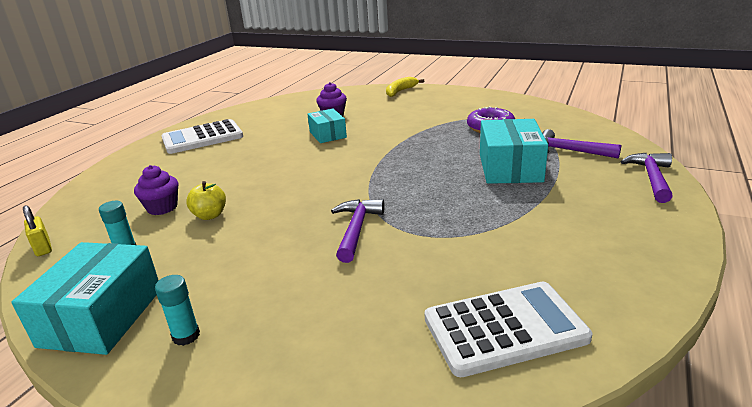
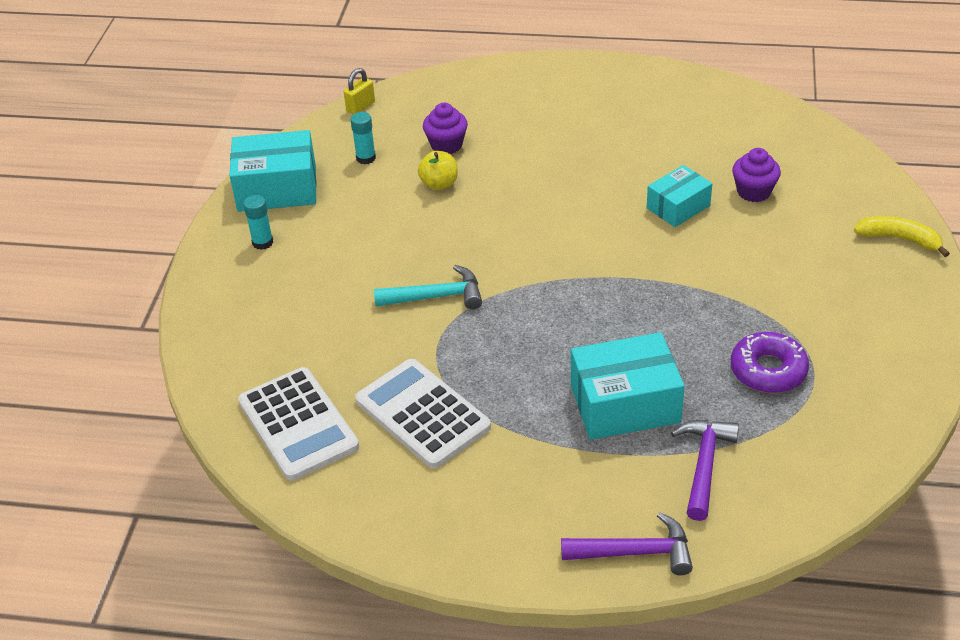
camera: 75 degrees right, 15 degrees up
white calculator [161,119,243,154] -> white calculator moved to [355,359,491,468]
purple hammer [331,199,385,263] -> turquoise hammer [374,265,482,309]

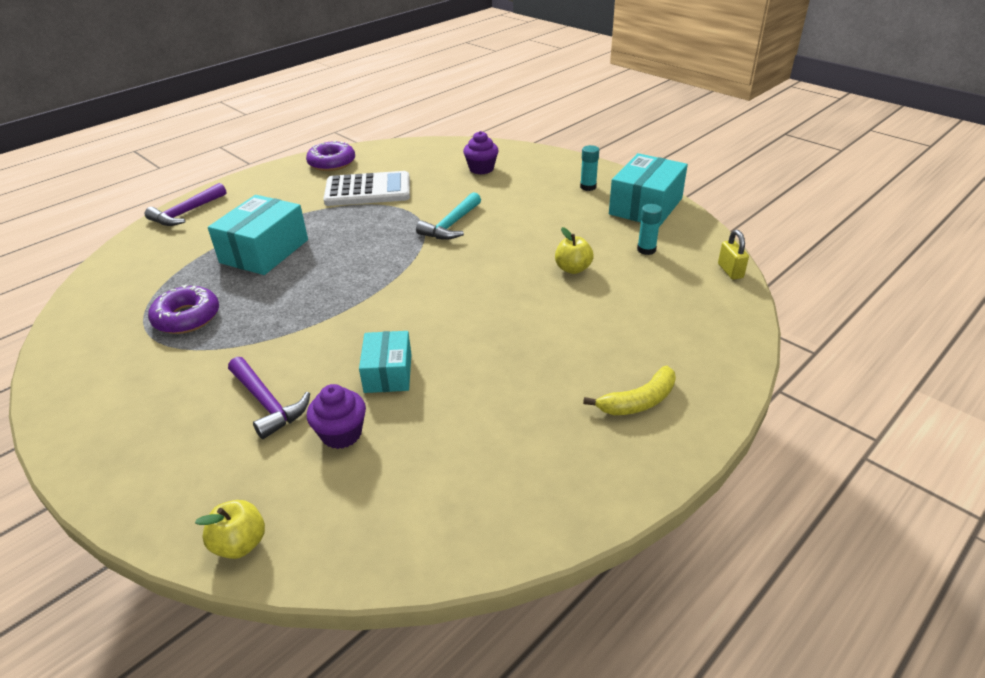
camera: 125 degrees right, 5 degrees down
white calculator [238,367,359,481] -> none
purple cupcake [423,103,468,154] -> purple cupcake moved to [463,131,499,174]
purple hammer [671,420,739,521] -> purple hammer moved to [228,357,310,439]
yellow banana [854,216,950,257] -> yellow banana moved to [583,366,676,415]
none -> yellow apple [195,500,265,559]
none -> purple donut [306,141,355,171]

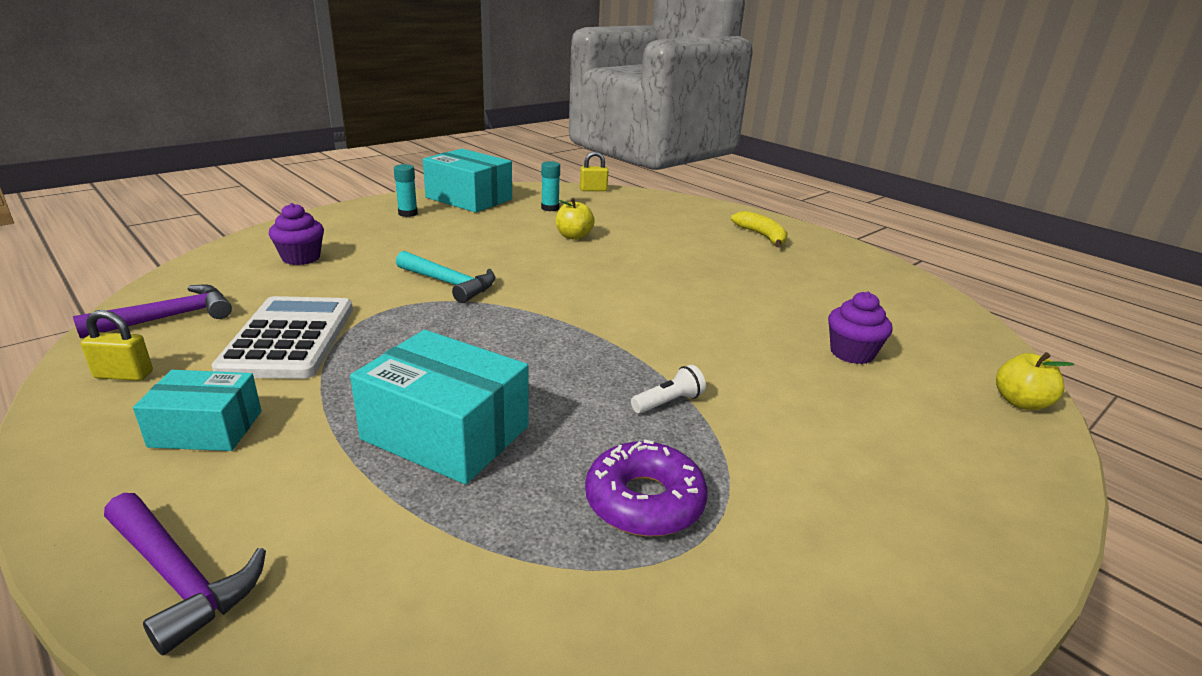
camera: 90 degrees left, 10 degrees down
purple hammer [228,357,310,439] -> purple hammer moved to [73,284,232,338]
purple donut [306,141,355,171] -> yellow padlock [81,310,153,381]
turquoise box [359,331,411,393] -> turquoise box moved to [133,370,262,451]
none -> white flashlight [631,365,706,414]

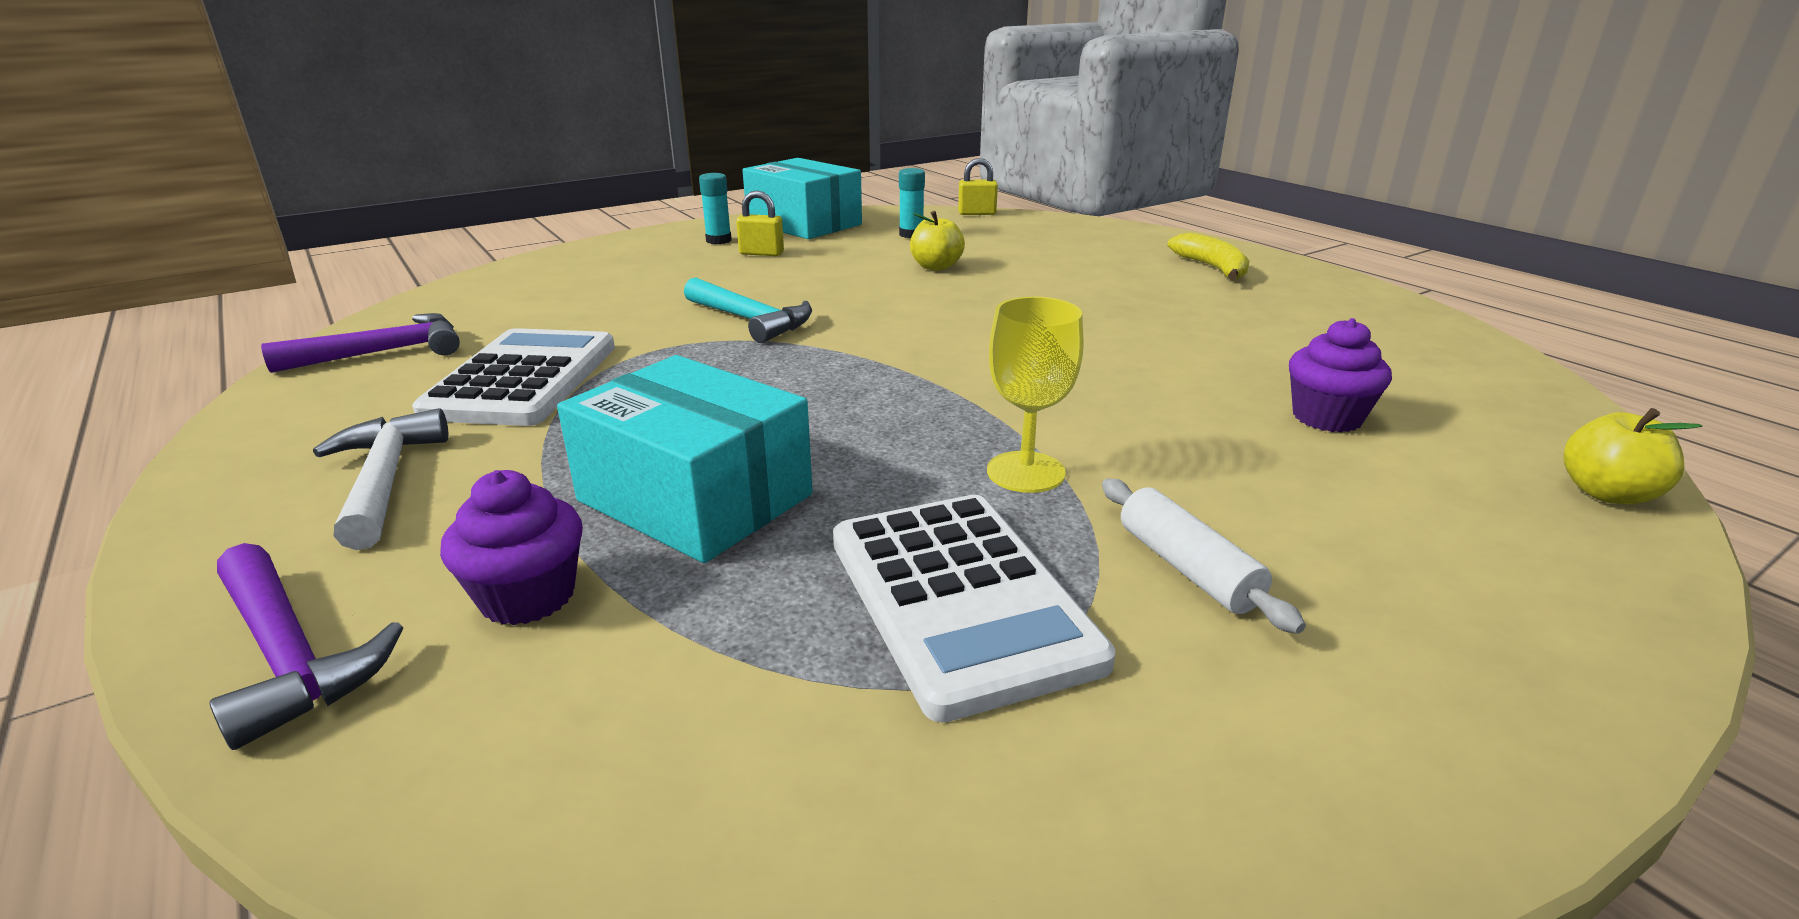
camera: 10 degrees right, 0 degrees up
yellow padlock [81,310,153,381] -> yellow padlock moved to [736,190,784,256]
turquoise box [133,370,262,451] -> white hammer [313,408,448,550]
purple cupcake [269,203,324,265] -> purple cupcake moved to [440,470,583,625]
purple donut [585,440,708,537] -> white calculator [833,495,1115,722]
white flashlight [631,365,706,414] -> yellow goblet [987,297,1084,493]
none -> white rolling pin [1102,479,1306,634]

